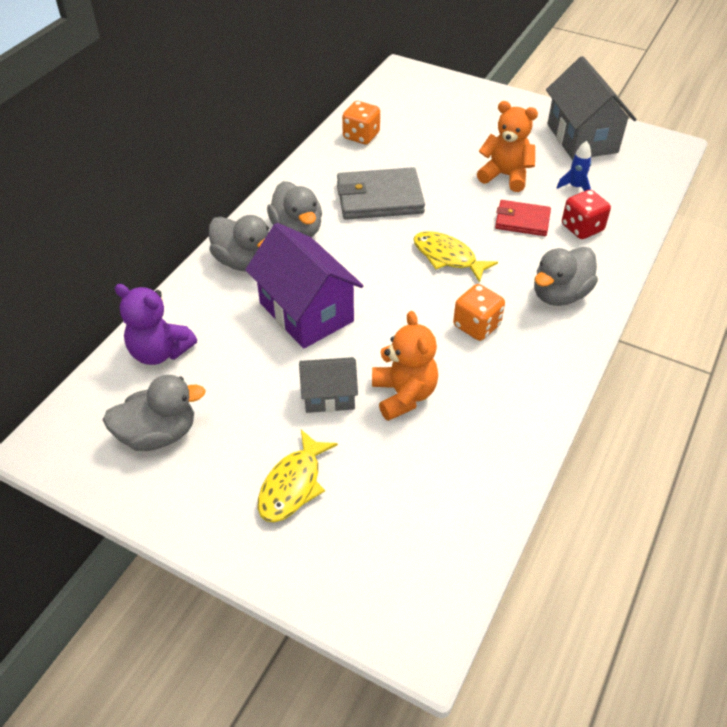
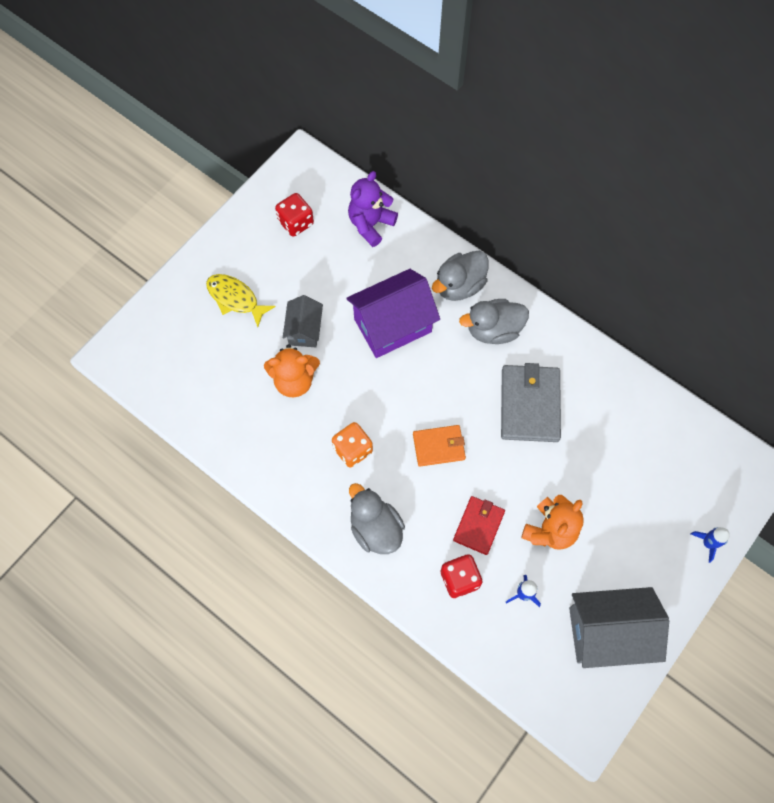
camera: 100 degrees right, 20 degrees up
grey duck [103,375,206,451] -> red dice [275,193,314,237]
orange dice [342,101,380,144] -> none
yellow fish [413,231,498,283] -> orange wallet [413,425,466,467]
none -> blue rocket [691,527,730,563]

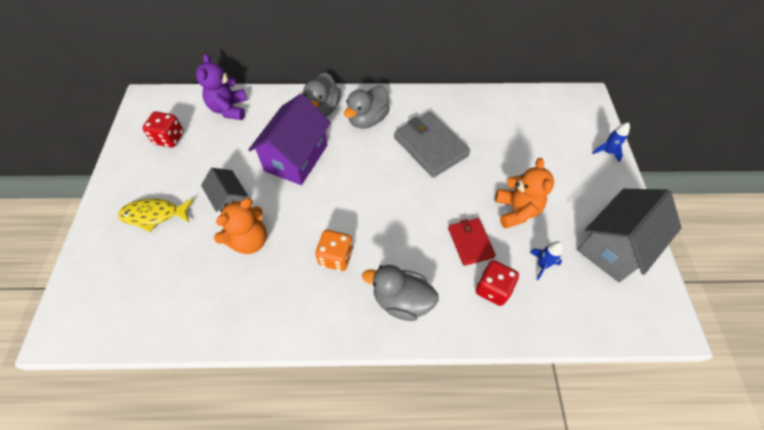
camera: 40 degrees left, 10 degrees down
orange wallet [413,425,466,467] -> none

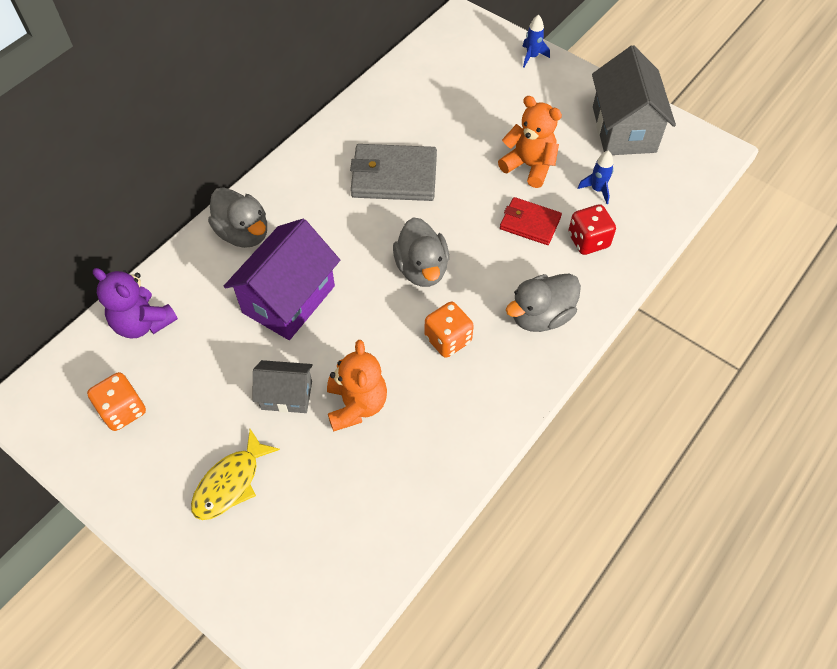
camera: 50 degrees left, 0 degrees up
red dice [143,111,184,148] -> orange dice [87,372,146,431]
purple house [248,94,331,185] -> purple house turned 60 degrees clockwise [223,219,340,340]
grey duck [344,86,390,129] -> grey duck moved to [393,217,449,287]

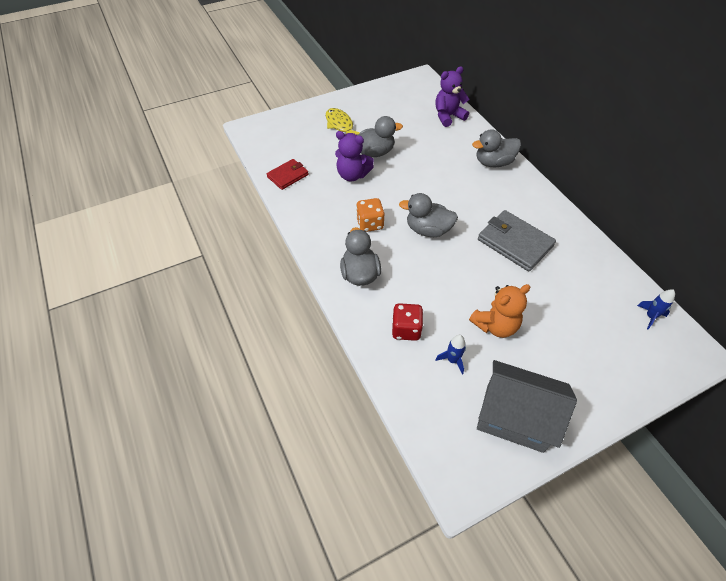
camera: 115 degrees right, 5 degrees down
orange dice [87,372,146,431] -> none
purple house [223,219,340,340] -> none
grey house [253,360,313,413] -> grey duck [358,116,403,158]
orange teddy bear [327,340,387,432] -> purple teddy bear [335,131,374,181]
grey wallet [350,144,437,201] -> grey wallet turned 75 degrees counterclockwise [478,210,556,272]
red wallet [500,197,562,245] -> red wallet moved to [266,159,309,190]
blue rocket [522,15,550,68] -> blue rocket moved to [637,289,675,329]

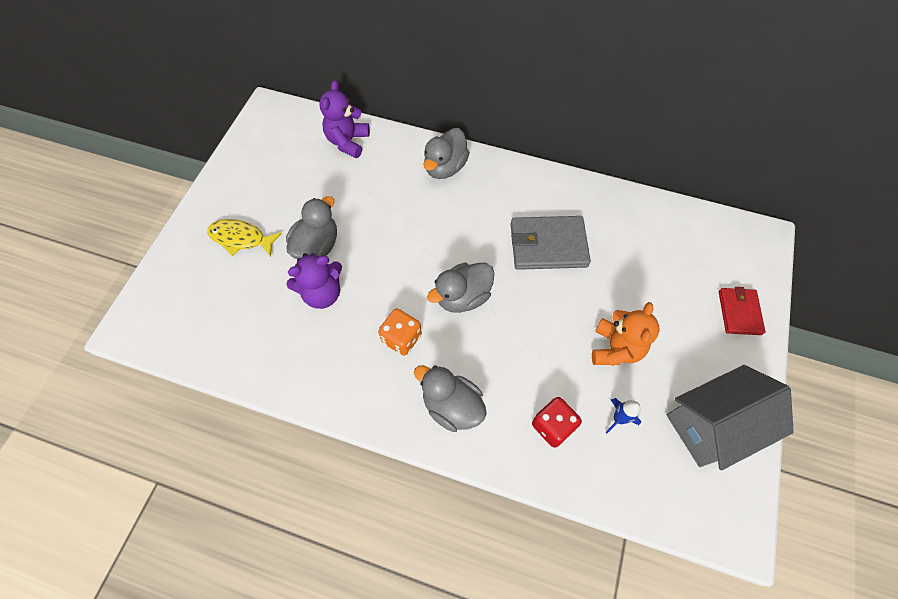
camera: 45 degrees left, 10 degrees up
red wallet [266,159,309,190] -> red wallet moved to [719,287,766,335]
blue rocket [637,289,675,329] -> none

